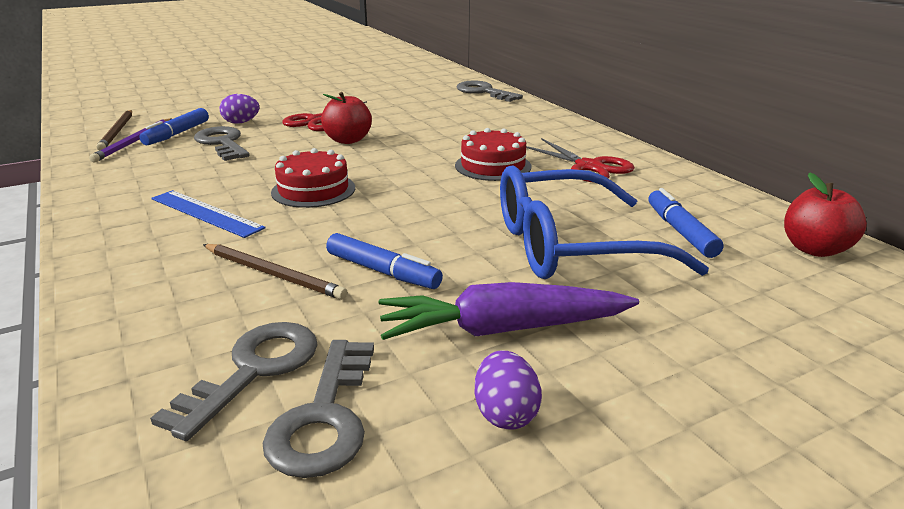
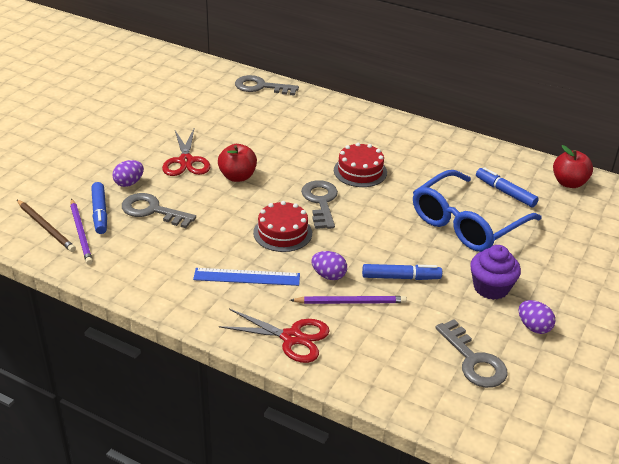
camera: 35 degrees left, 10 degrees up
grey key [150,322,318,441] -> grey key moved to [301,180,338,229]
brown pencil [203,244,347,300] -> purple pencil [290,296,407,304]
purple carrot [379,282,639,340] -> purple cupcake [470,245,521,300]
red scissors [526,138,635,182] -> red scissors moved to [219,309,330,363]
none -> purple egg [311,251,347,280]

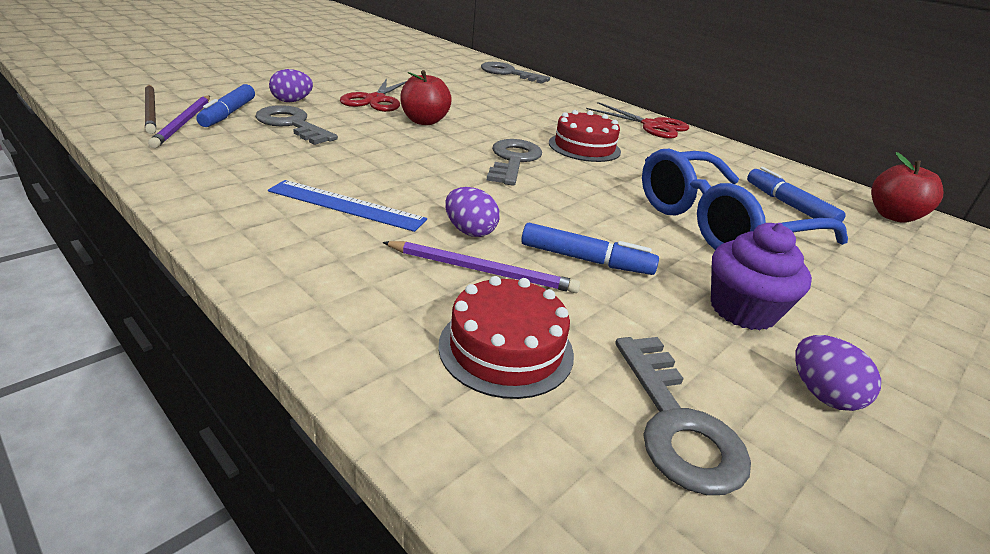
camera: 15 degrees right, 5 degrees down
red scissors [219,309,330,363] -> red scissors moved to [586,102,689,139]
red cake [253,201,312,252] -> red cake moved to [438,276,574,399]

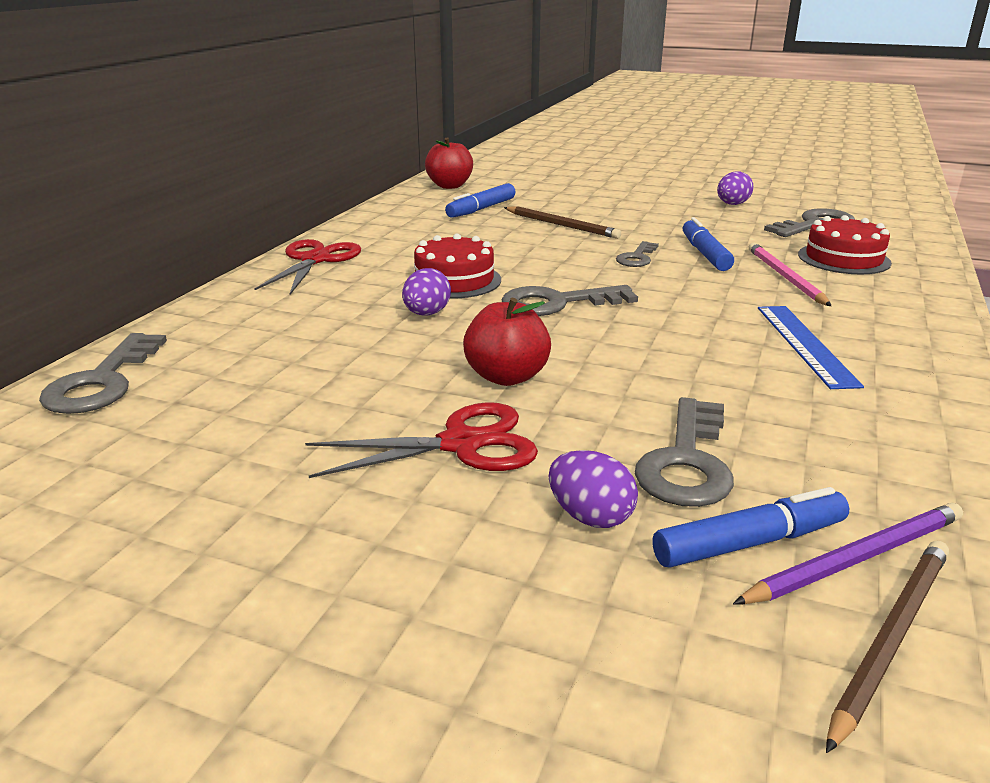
camera: 110 degrees left, 5 degrees down
purple pencil [382,241,580,293] -> pink pencil [749,243,831,306]
purple egg [445,187,500,237] -> purple egg moved to [402,268,451,315]
blue glasses [642,149,848,250] -> brown pencil [504,206,621,239]
purple cupcake [711,223,812,330] -> none
none -> grey key [616,241,659,267]

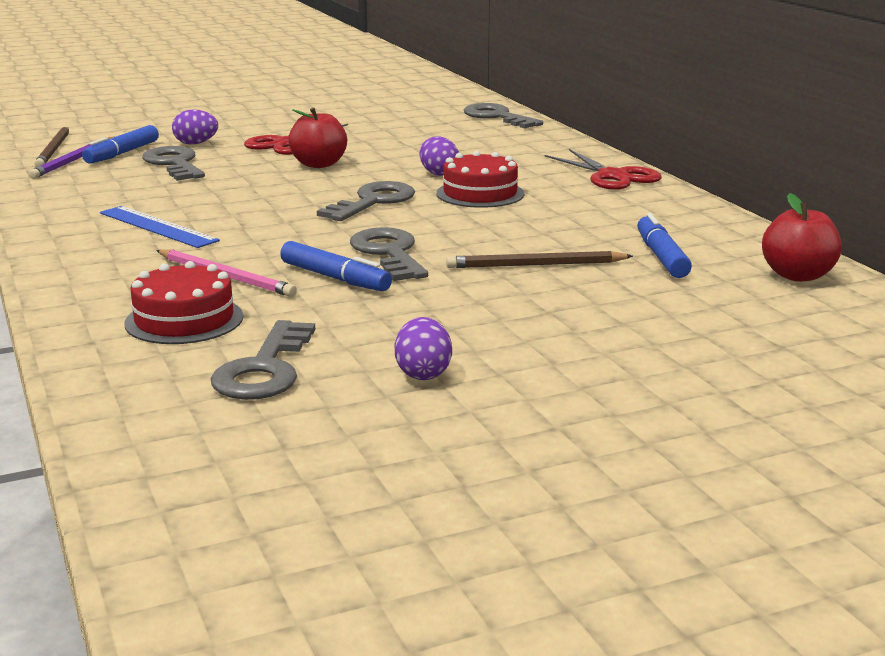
camera: 135 degrees right, 5 degrees down
grey key [616,241,659,267] -> grey key [350,227,428,281], size x1.66

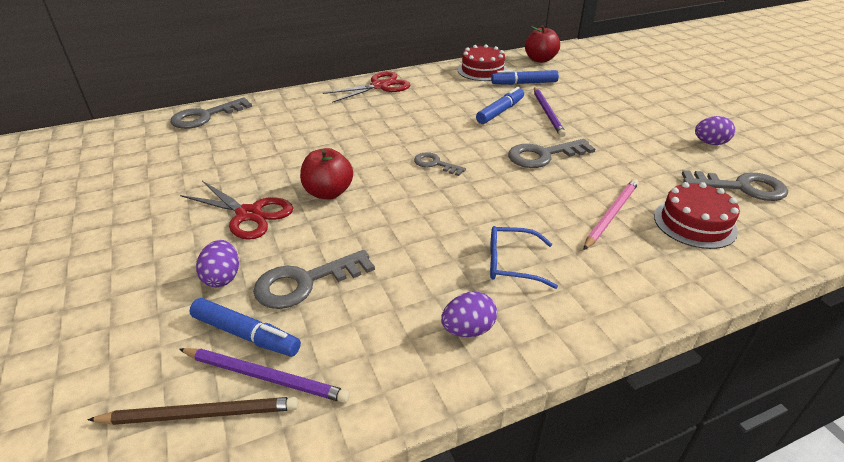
camera: 90 degrees left, 15 degrees up
blue ruler [100,206,220,248] -> blue glasses [490,226,558,289]
blue marker [280,241,392,291] -> blue marker moved to [476,87,524,124]
grey key [317,181,415,221] -> grey key [414,152,466,176], size x0.60
purple egg [420,137,459,176] -> purple egg moved to [441,292,497,337]
red cake [436,151,524,208] -> red cake moved to [458,44,507,81]
brown pencil [446,251,633,268] -> purple pencil [534,87,566,137]

